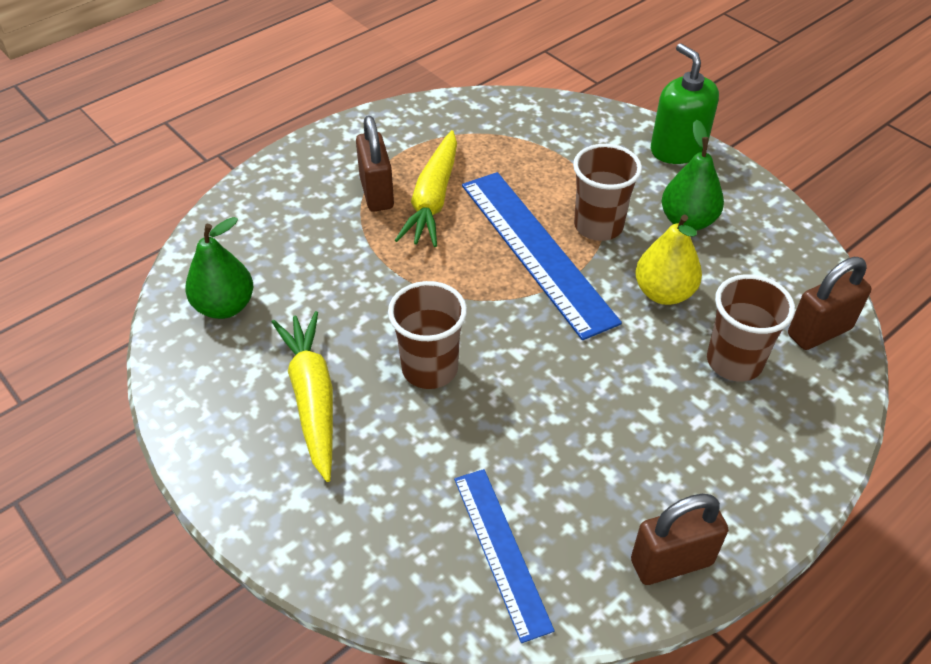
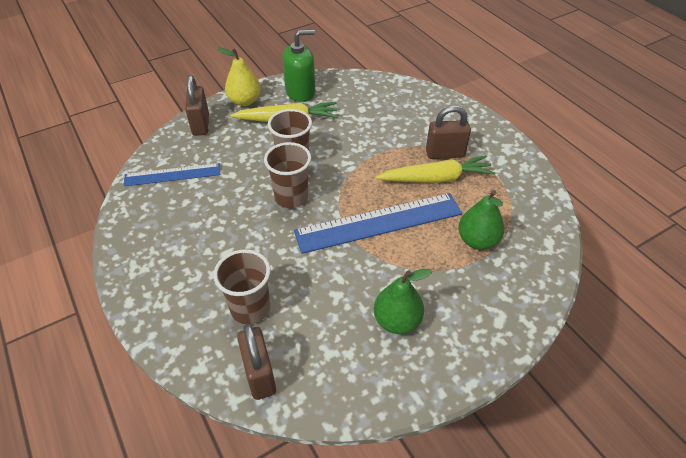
camera: 100 degrees right, 0 degrees up
green pear [185,217,253,319] -> green pear moved to [458,190,504,250]
yellow carrot [395,130,457,247] -> yellow carrot turned 150 degrees clockwise [376,155,495,183]
brown cup [573,144,642,241] -> brown cup moved to [264,142,311,208]
brown padlock [631,494,728,585] -> brown padlock moved to [185,75,209,136]
yellow pear [635,215,702,305] -> yellow pear moved to [217,47,261,106]
green soap dispenser [651,43,719,164] -> green soap dispenser moved to [282,30,315,102]

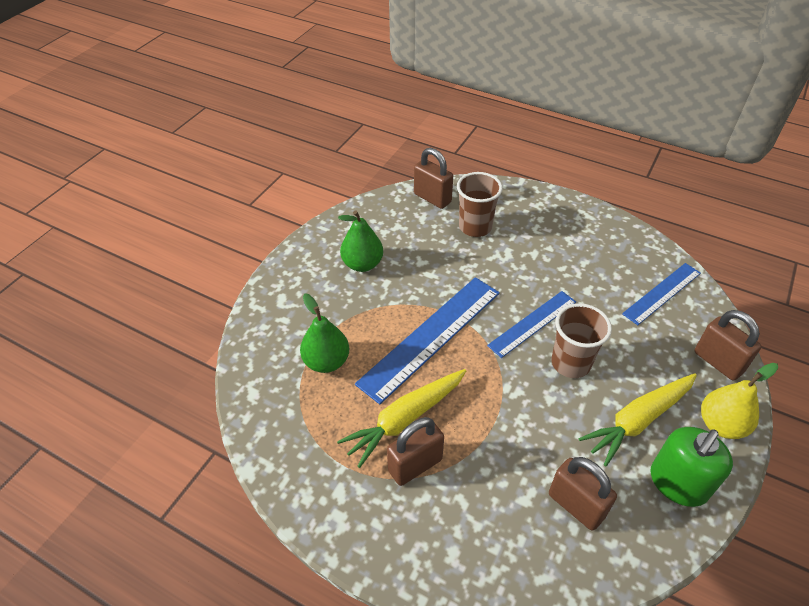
camera: 150 degrees right, 0 degrees up
brown cup [264,142,311,208] -> blue ruler [487,291,576,358]
none -> brown padlock [549,457,617,531]

